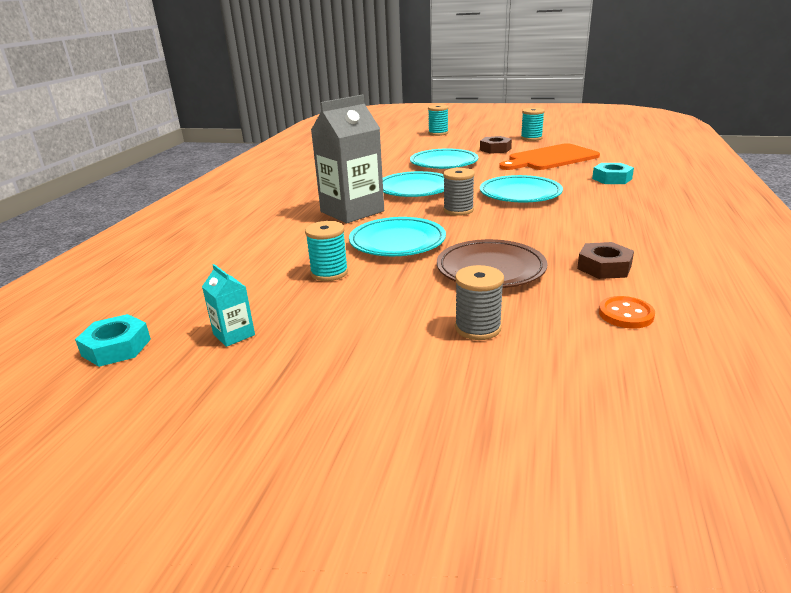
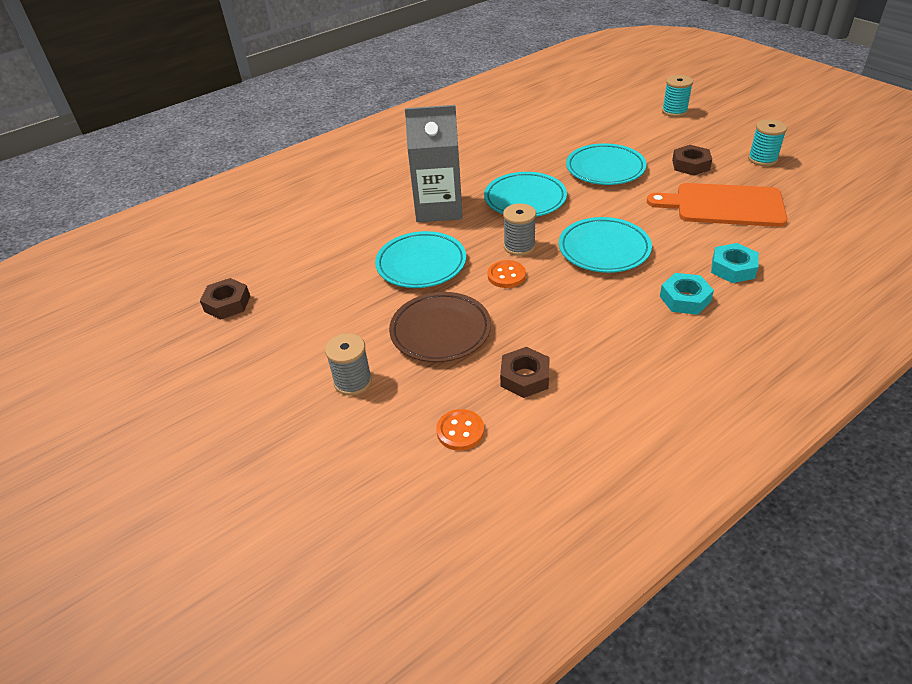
camera: 40 degrees right, 15 degrees up
turquoise nut [75,314,151,367] -> turquoise nut moved to [660,273,714,315]
turquoise carton [202,264,255,347] -> brown nut [200,278,250,320]
turquoise spool [305,221,348,281] -> none
none -> orange button [488,260,526,288]

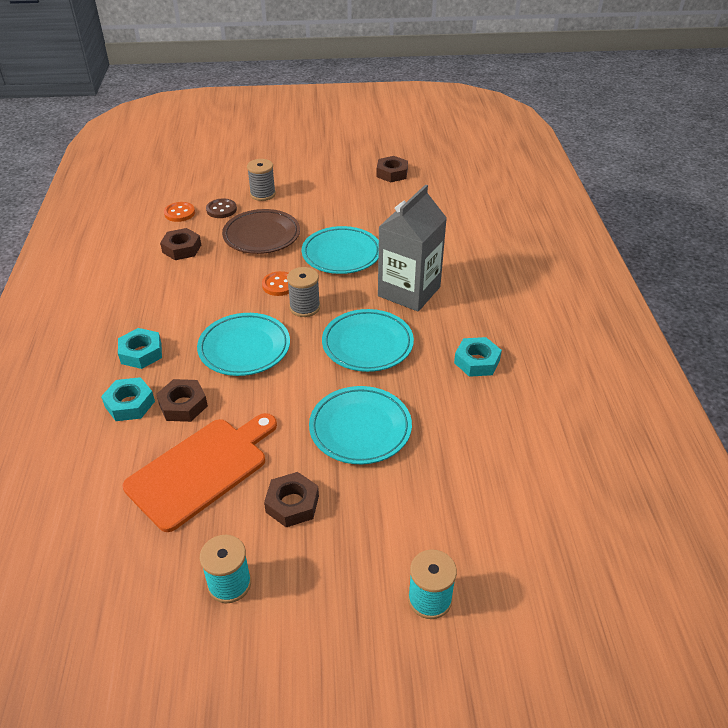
camera: 120 degrees right, 0 degrees up
none -> brown nut [156,379,208,422]
none -> brown button [206,198,237,218]
none -> turquoise nut [454,337,502,377]

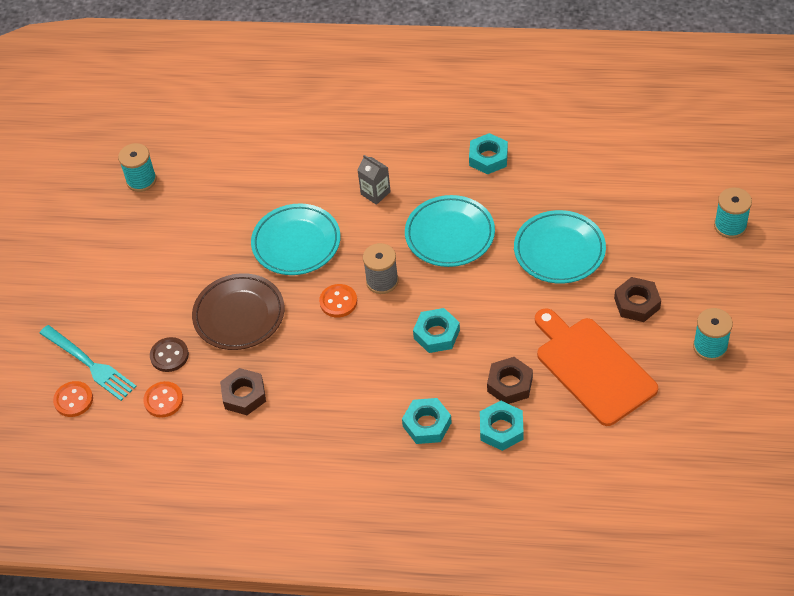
camera: 75 degrees left, 10 degrees up
turquoise plate [197,313,290,376] -> turquoise nut [413,308,460,353]
grey spool [247,159,276,201] -> none
brown nut [377,156,408,183] -> turquoise spool [118,143,157,192]
grey carton [378,184,447,312] -> grey carton [358,155,391,205], size x0.44
none -> turquoise fork [39,325,137,401]
none -> orange button [53,381,93,417]

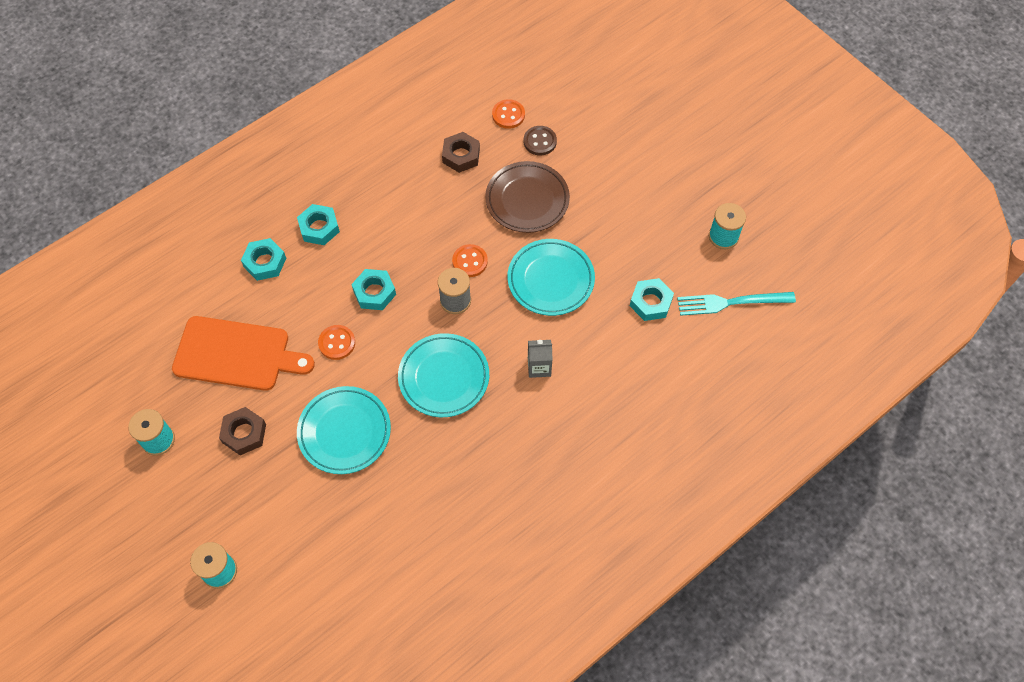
camera: 130 degrees right, 10 degrees up
turquoise fork [39,325,137,401] -> turquoise fork moved to [677,292,796,316]
orange button [53,381,93,417] -> orange button moved to [318,325,355,360]
turquoise nut [469,133,508,174] -> turquoise nut moved to [630,278,674,321]
brown nut [487,357,533,404] -> none

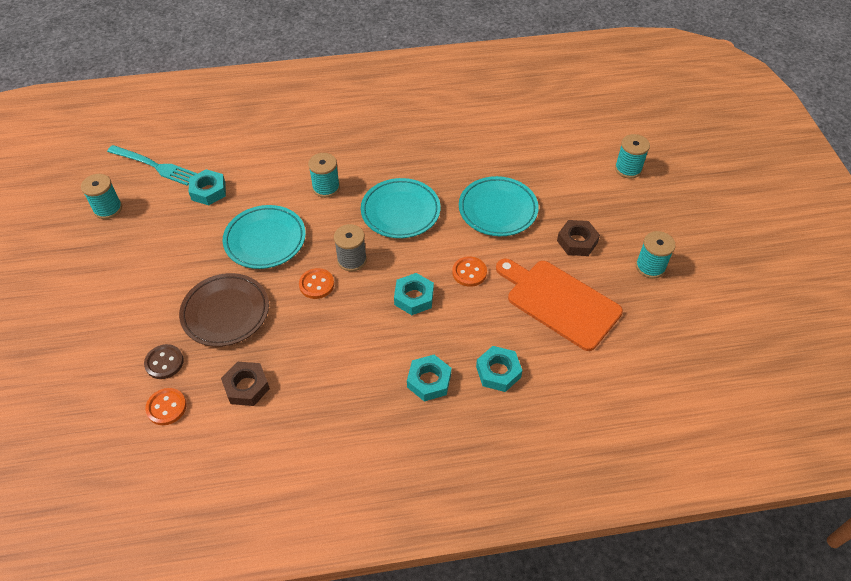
camera: 150 degrees left, 10 degrees down
grey carton [528,340,552,378] -> turquoise spool [308,153,340,198]

